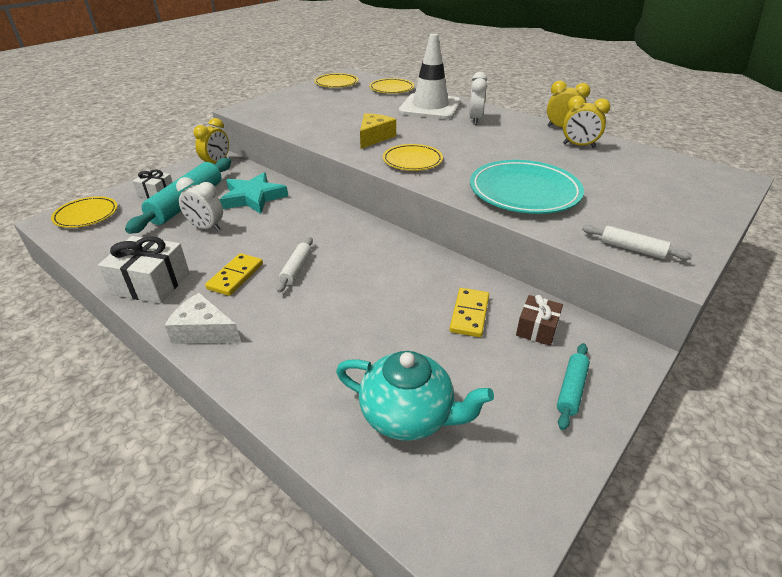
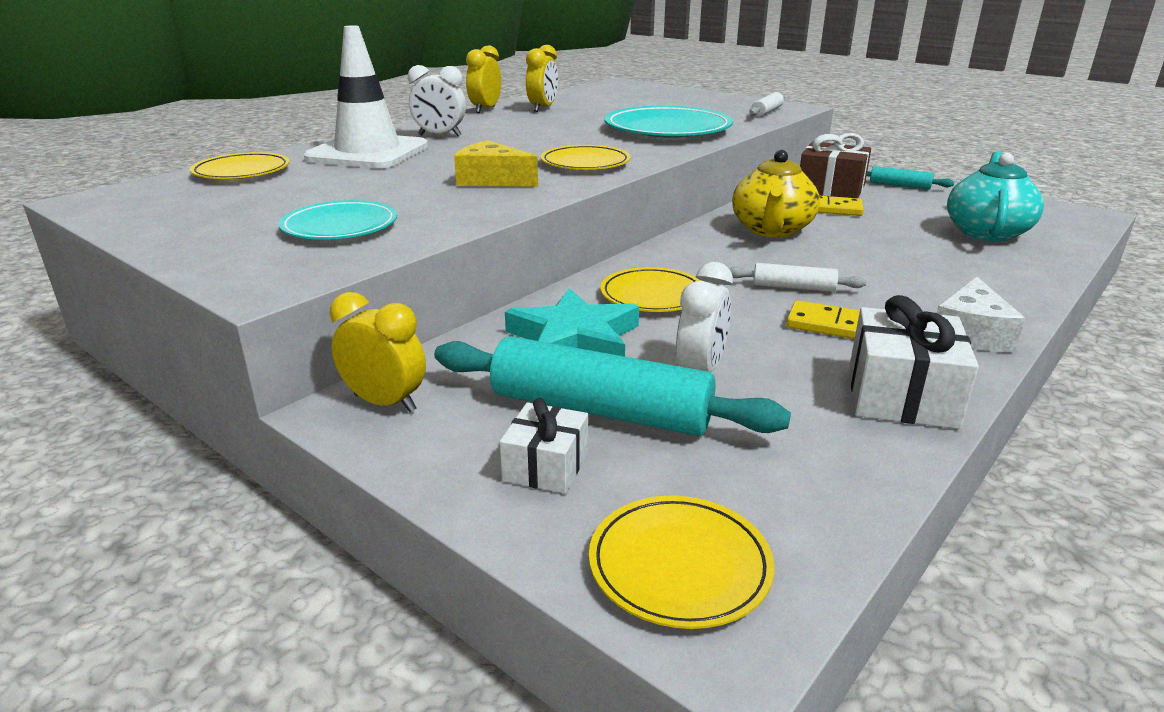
camera: 90 degrees left, 10 degrees down
yellow plate [314,73,358,88] -> yellow plate moved to [600,267,701,312]
brown gift [516,295,563,346] -> brown gift [800,133,871,198], size x1.65
none -> turquoise plate [279,200,397,240]
none -> yellow teapot [732,150,820,237]

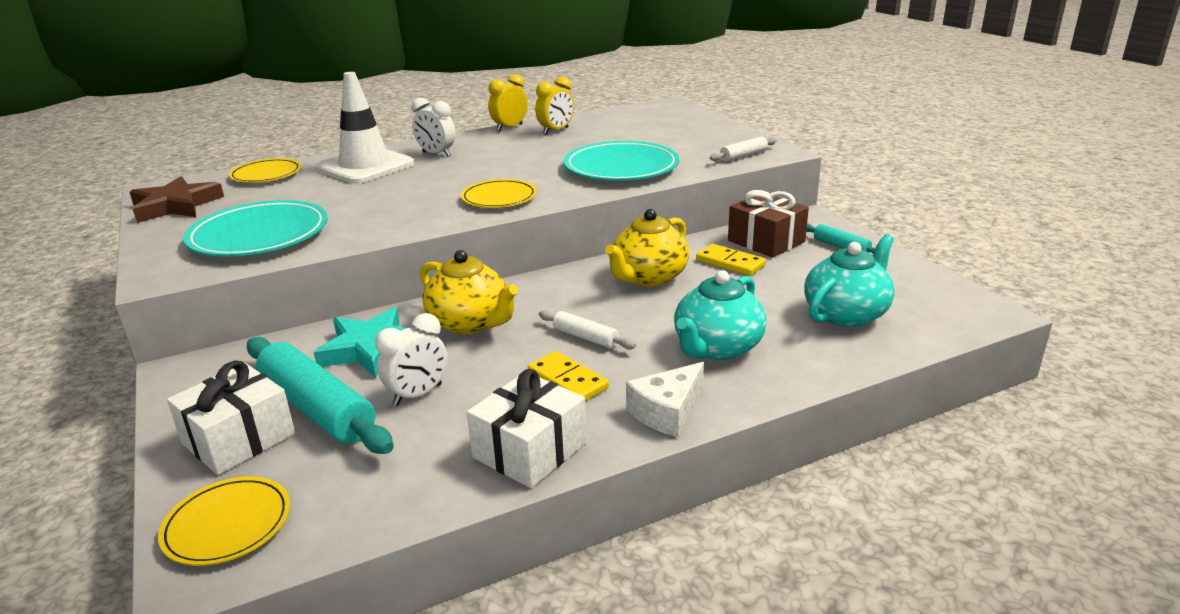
camera: 25 degrees right, 0 degrees up
turquoise plate [279,200,397,240] -> turquoise plate [183,200,328,257], size x1.65
yellow clock [330,292,426,412] -> none
yellow cheese [454,140,538,187] -> none
white gift [500,398,588,494] -> white gift [167,360,295,475], size x1.65
yellow plate [600,267,701,312] -> yellow teapot [420,250,518,334]
none -> brown star [130,176,224,223]
none -> turquoise teapot [674,270,767,360]

